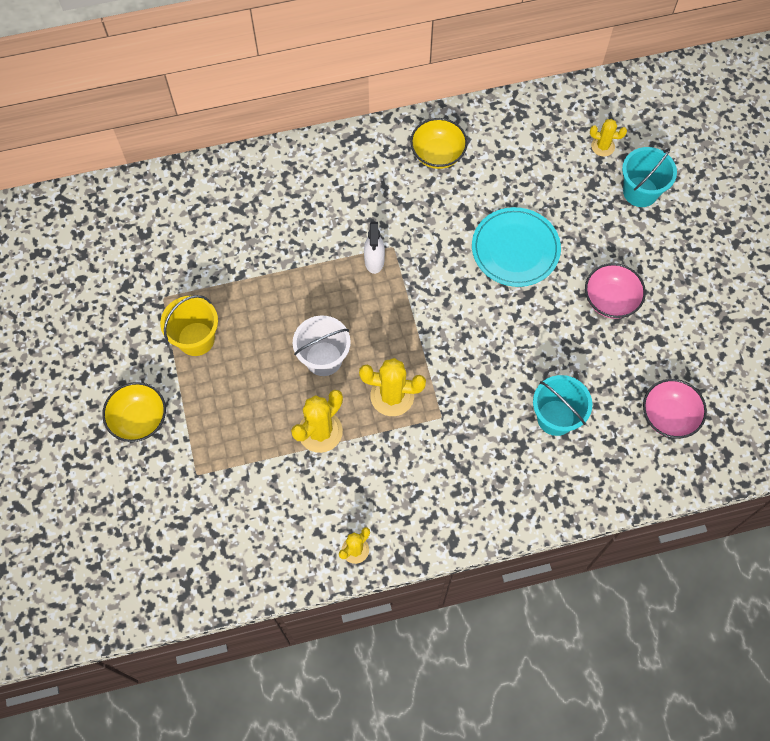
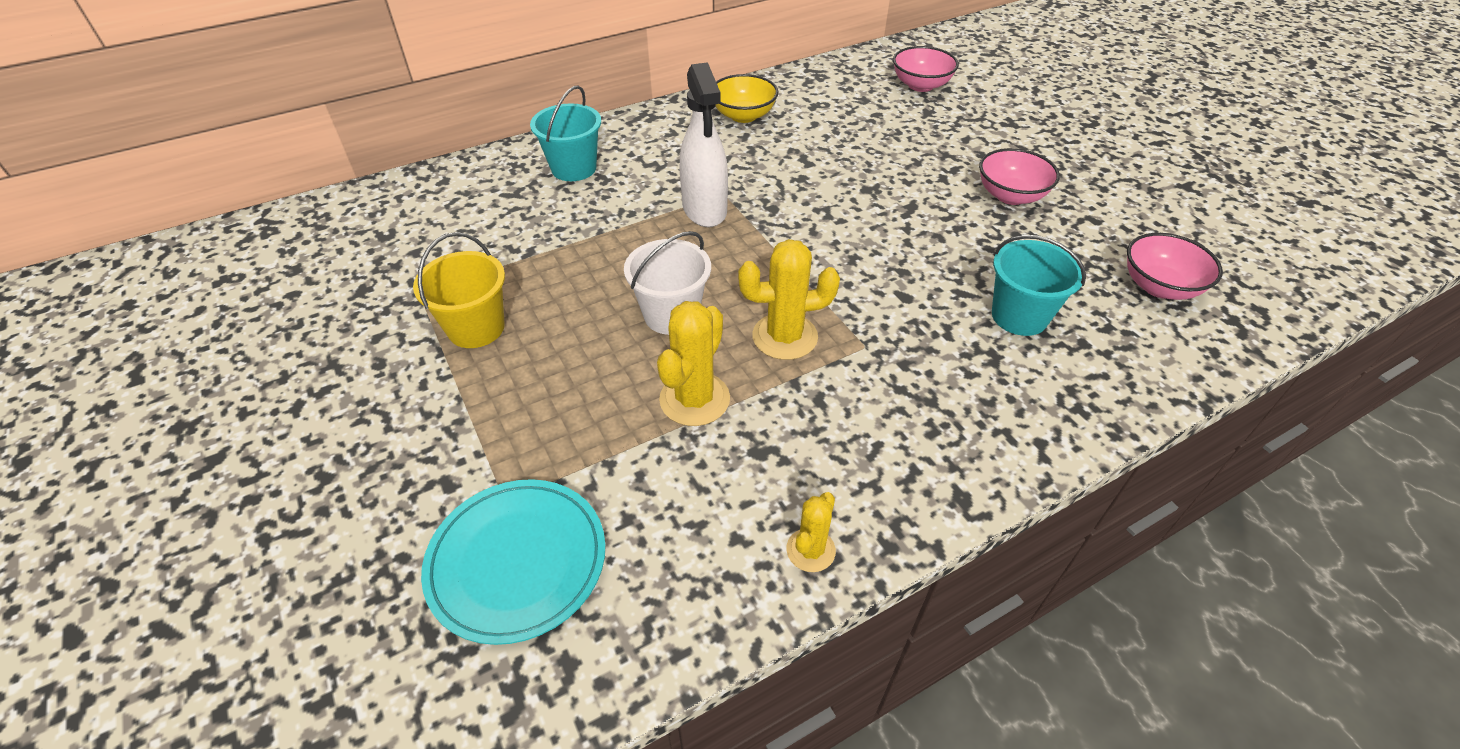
camera: 15 degrees left, 20 degrees down
yellow bowl [102,382,166,442] -> none
white spray bottle [364,222,385,274] -> white spray bottle [680,62,728,227], size x1.64
turquoise plate [472,207,561,287] -> turquoise plate moved to [421,479,606,645]
yellow cactus [590,119,627,157] -> pink bowl [893,46,959,92]
turquoise bucket [622,147,677,207] -> turquoise bucket moved to [530,85,601,181]

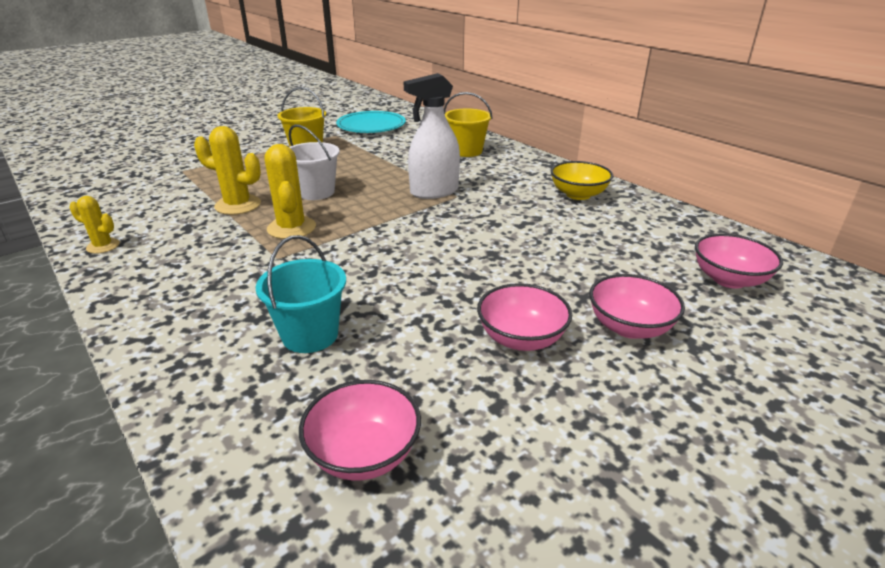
camera: 80 degrees right, 15 degrees down
turquoise plate [421,479,606,645] -> turquoise plate moved to [336,111,406,133]
turquoise bucket [530,85,601,181] -> yellow bucket [444,92,492,157]
none -> pink bowl [589,274,685,339]

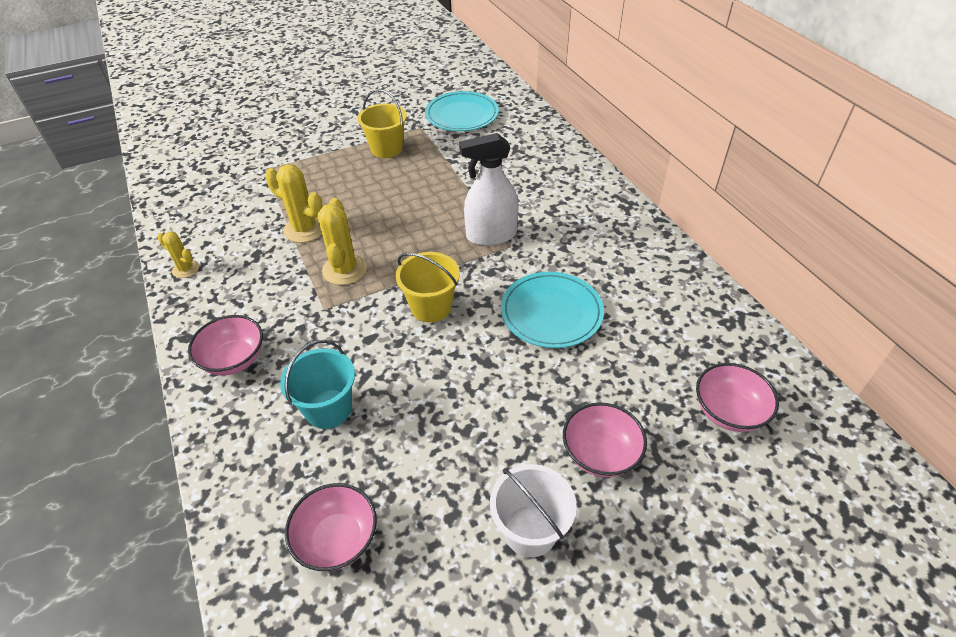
camera: 15 degrees right, 15 degrees up
white bucket [289,124,340,200] -> white bucket moved to [490,464,577,557]
yellow bucket [444,92,492,157] -> yellow bucket moved to [395,252,460,322]
pink bowl [477,283,572,351] -> pink bowl moved to [188,315,263,376]
yellow bowl [550,161,613,200] -> none
none -> turquoise plate [501,272,604,348]

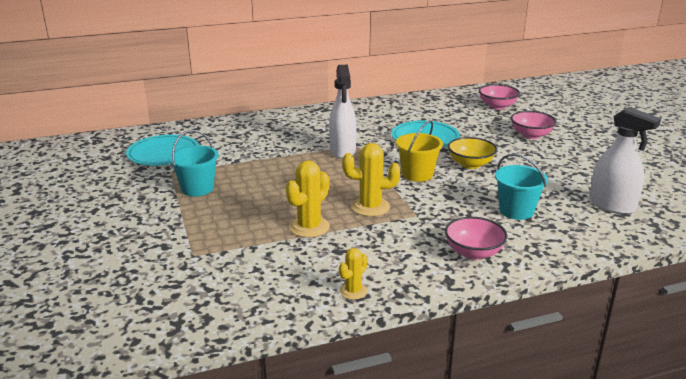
camera: 85 degrees left, 20 degrees down
pink bowl [285,483,377,571] -> white spray bottle [589,107,661,215]
yellow bucket [357,89,407,158] -> turquoise bucket [169,130,219,196]
white bucket [490,464,577,557] -> none
none -> yellow bowl [448,137,497,169]

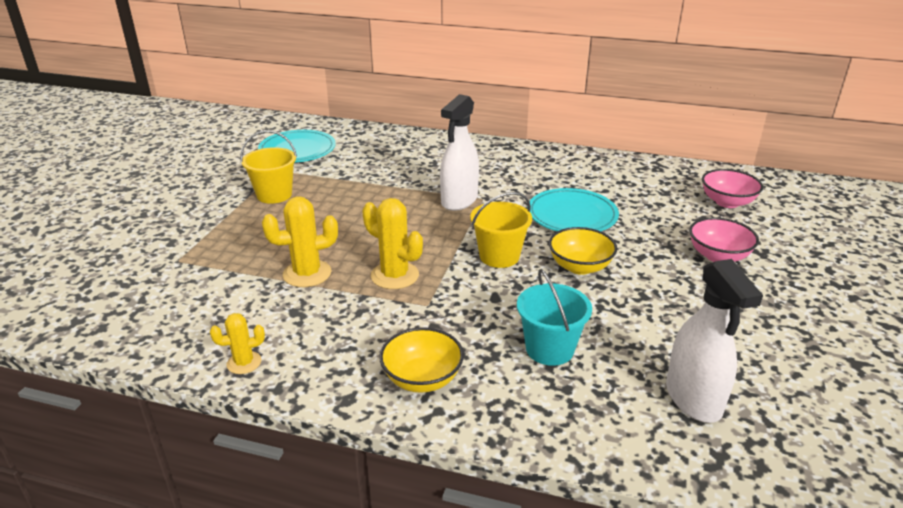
camera: 35 degrees right, 5 degrees up
turquoise bucket [169,130,219,196] -> yellow bucket [240,130,297,204]
pink bowl [445,217,508,260] -> yellow bowl [379,327,464,393]

